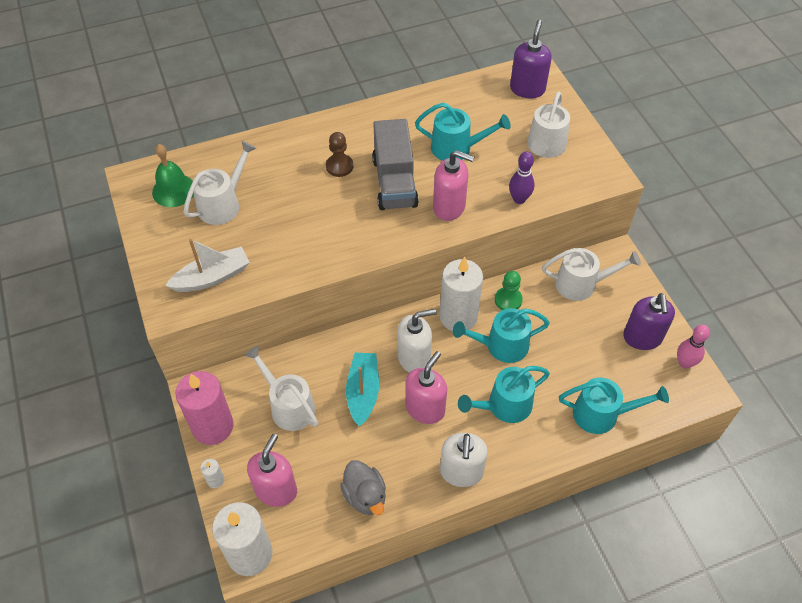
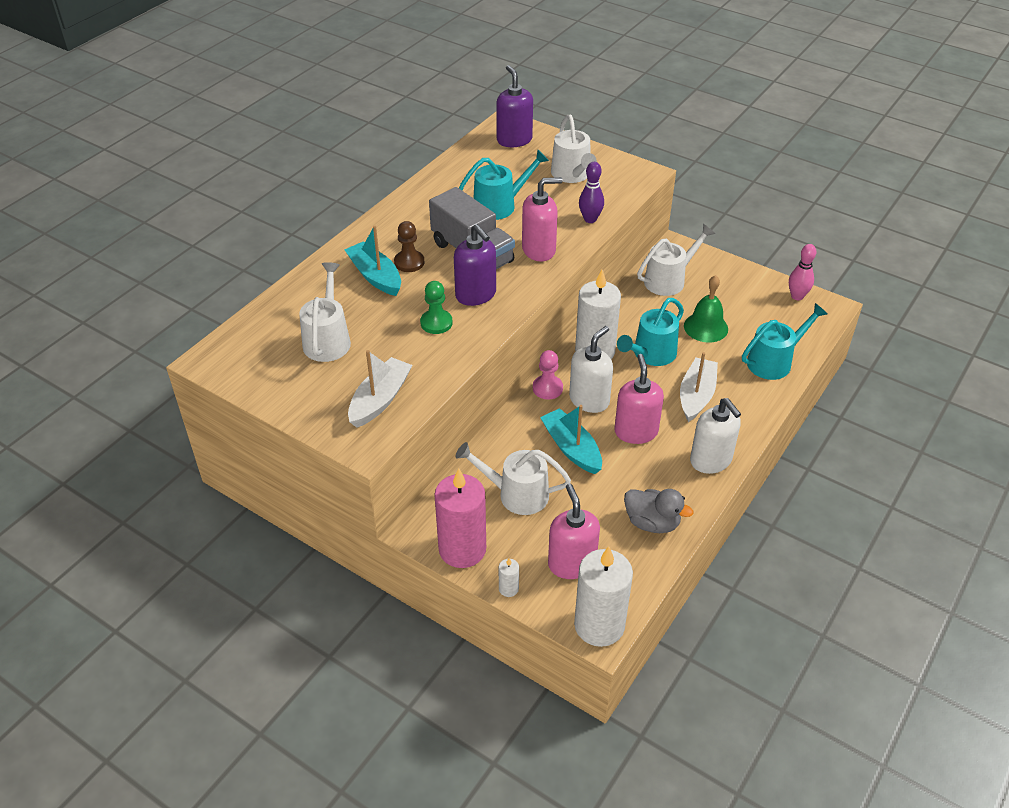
camera: 35 degrees left, 10 degrees down
green bell [152,144,194,207] -> green bell moved to [684,275,728,342]
turquoise watering can [458,366,550,423] -> white boat [680,352,718,422]
green pawn [495,271,523,310] -> green pawn moved to [420,281,453,334]
purple soap dispenser [623,293,675,350] -> purple soap dispenser moved to [454,224,496,306]
none -> turquoise boat [344,226,401,296]
none -> pink pawn [533,350,563,400]

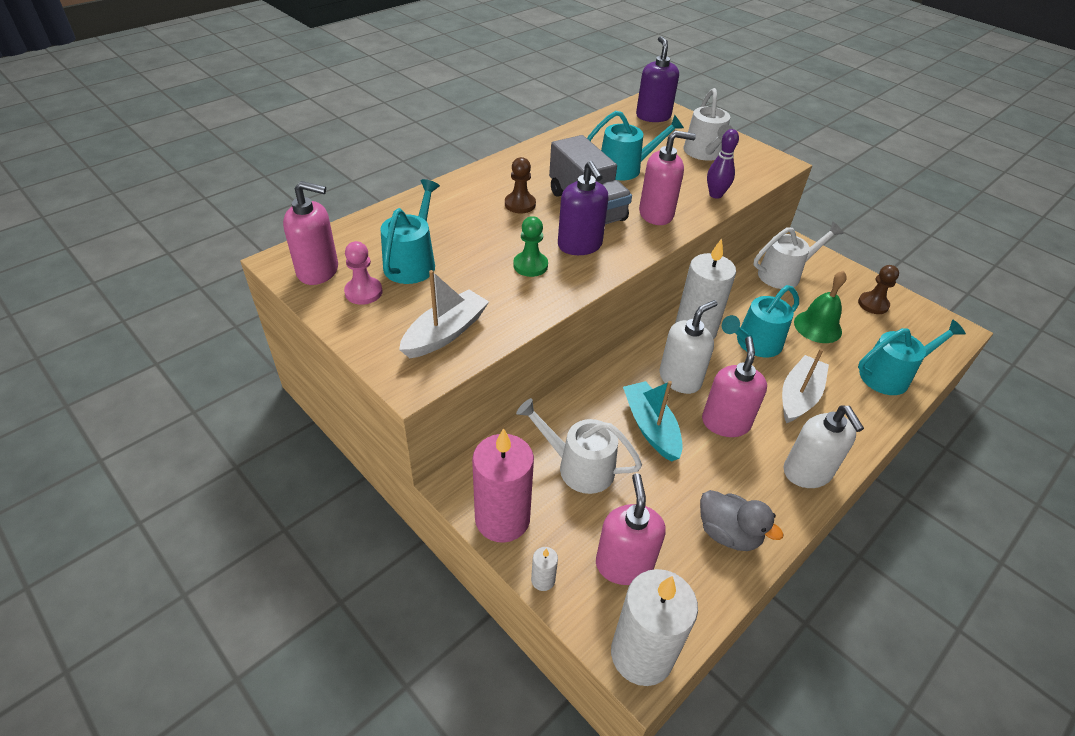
camera: 10 degrees right, 0 degrees up
white watering can [299,262,351,362] -> turquoise watering can [380,179,440,284]
turquoise boat [344,226,401,296] -> none
pink pawn [533,350,563,400] -> pink pawn moved to [344,241,383,305]
pink bowling pin [789,244,816,300] -> none
none -> pink soap dispenser [283,181,338,285]
none -> brown pawn [858,265,899,314]

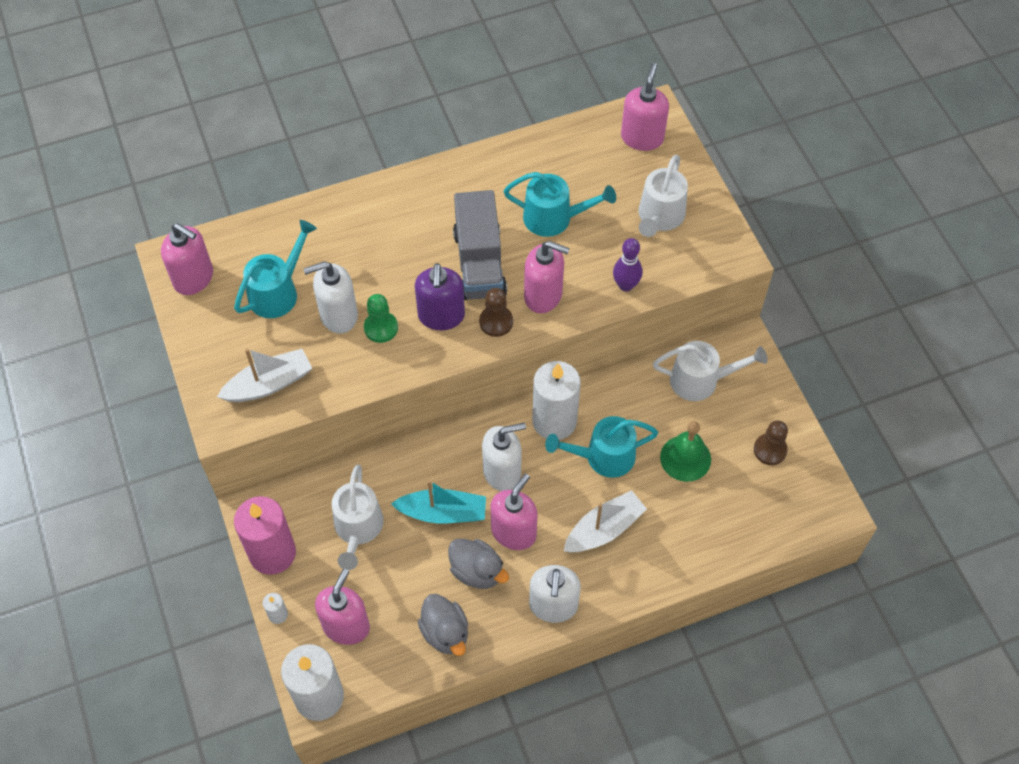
camera: 25 degrees right, 15 degrees up
pink pawn [344,241,383,305] -> none
brown pawn [505,157,536,213] -> brown pawn moved to [479,288,513,337]
white watering can [516,398,642,494] -> white watering can turned 135 degrees counterclockwise [332,465,384,570]
turquoise boat [623,381,683,462] -> turquoise boat turned 90 degrees clockwise [391,480,486,523]
purple soap dispenser [636,36,679,122] -> pink soap dispenser [621,63,669,151]
turquoise watering can [858,320,966,395] -> none
none -> white soap dispenser [303,261,358,334]
none -> grey duck [448,539,509,589]

